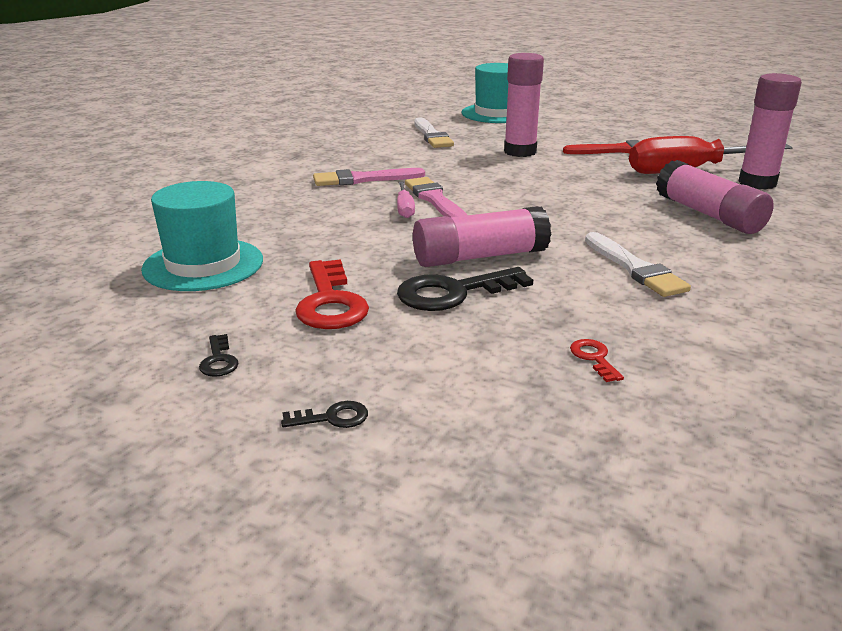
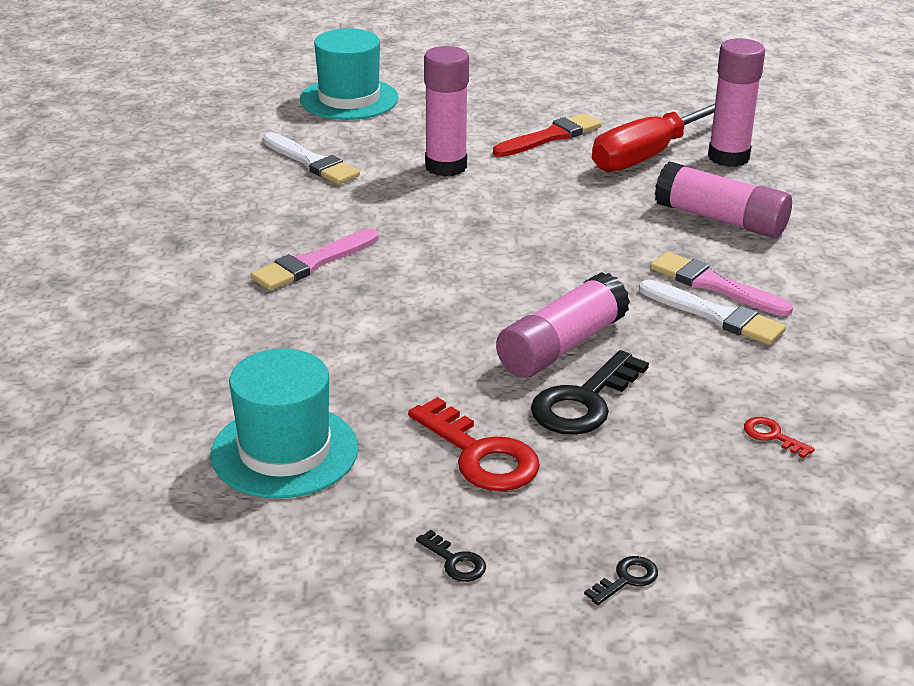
camera: 30 degrees left, 5 degrees up
pink screwdriver [397,182,415,218] -> none
pink brush [405,177,467,217] -> pink brush moved to [650,252,793,316]

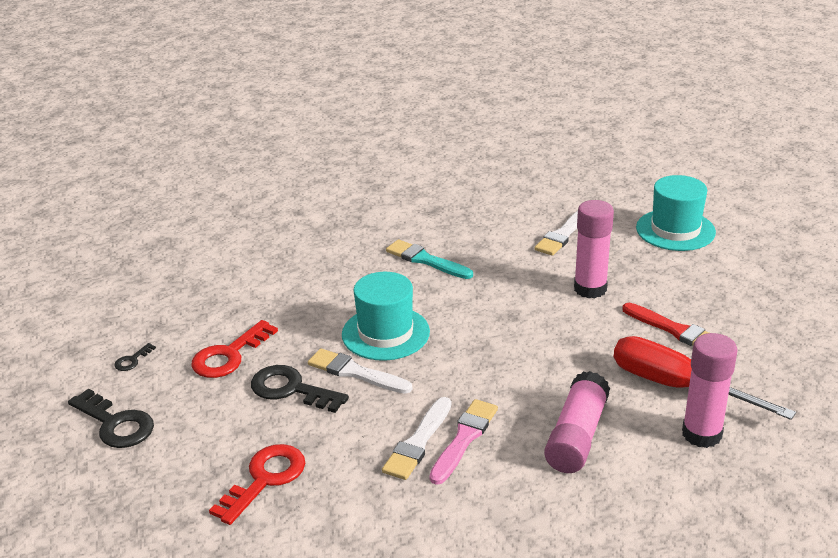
camera: 80 degrees right, 0 degrees up
turquoise hat [211,349,358,499] -> turquoise hat moved to [342,272,430,361]
pink brush [251,229,378,290] -> turquoise brush [386,239,473,279]
pink glue stick [496,272,630,378] -> white brush [308,348,412,394]
black key [584,556,658,605] -> black key [68,389,154,448], size x2.13
red key [744,417,815,458] -> red key [209,444,305,525], size x2.13

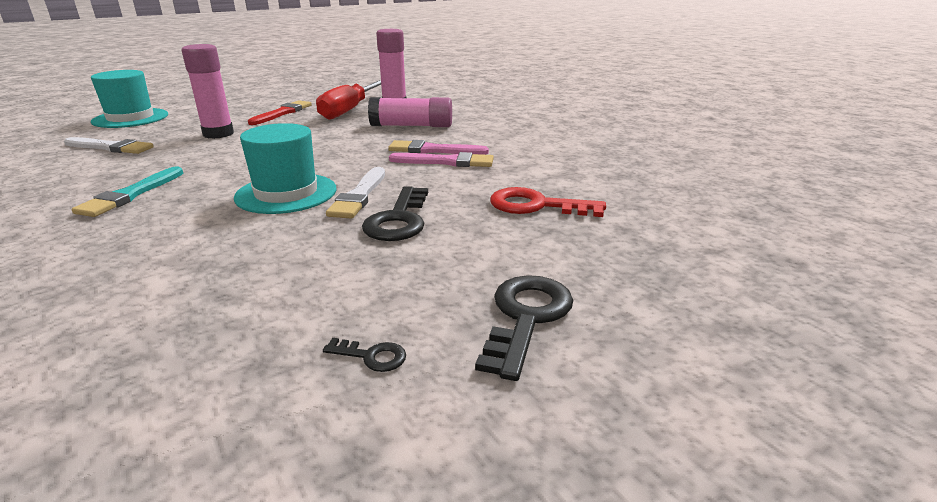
camera: 110 degrees left, 5 degrees down
red key [191,320,278,378] -> none
white brush [382,397,451,480] -> pink brush [389,152,494,167]

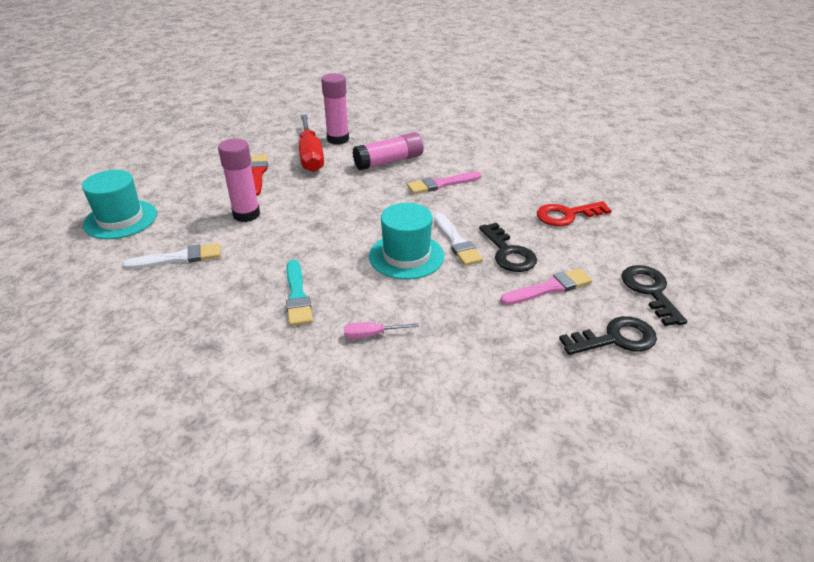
camera: 30 degrees left, 10 degrees up
black key [323,338,406,372] -> black key [559,316,657,355], size x2.13
pink brush [389,152,494,167] -> pink brush moved to [500,268,592,305]
none -> pink screwdriver [344,322,419,339]

